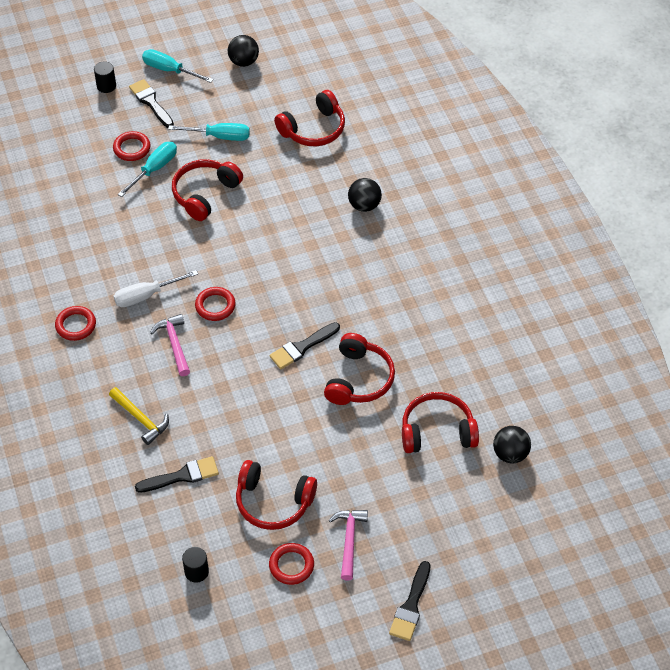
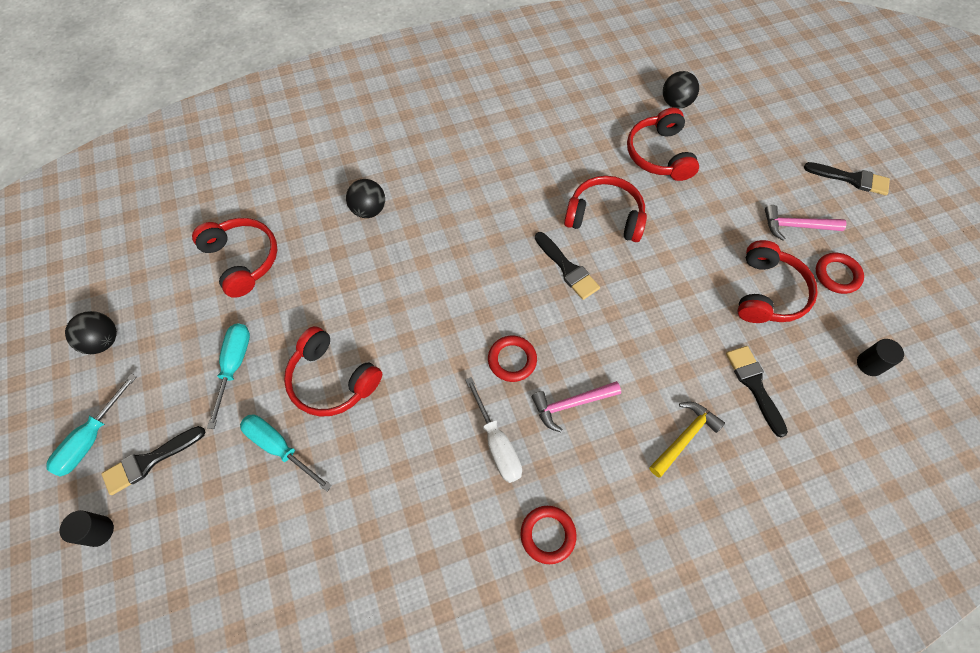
camera: 90 degrees left, 10 degrees up
red ring [113,131,151,161] -> none

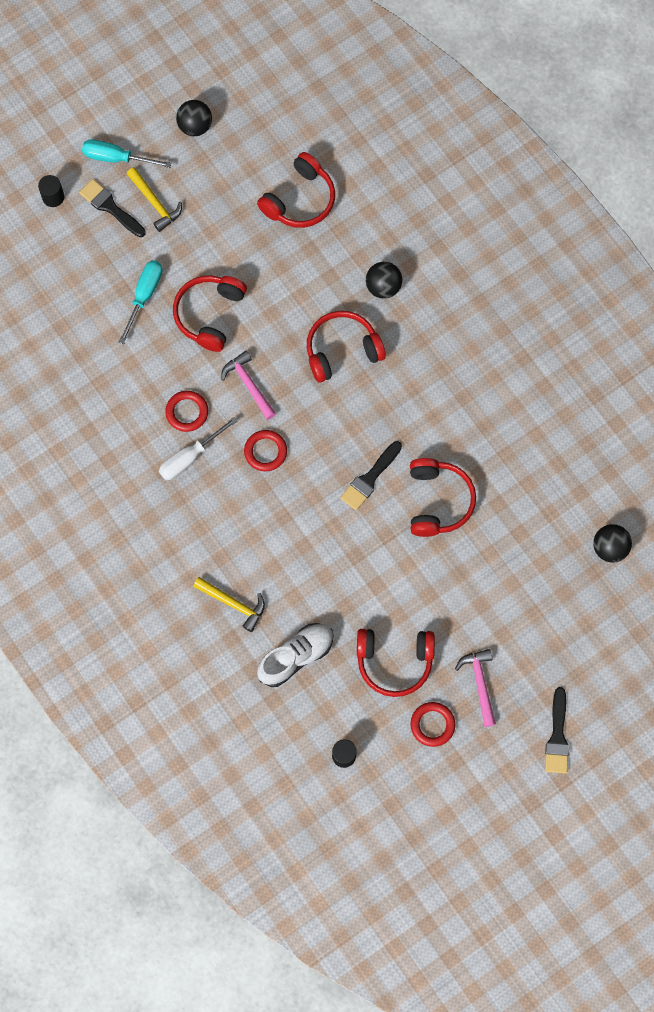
camera: 75 degrees right, 10 degrees up
turquoise screwdriver [207,323,250,429] -> none
red ring [520,506,577,564] -> red ring moved to [165,391,208,432]
pink hammer [532,381,621,432] -> pink hammer moved to [221,351,276,420]
red headphones [627,108,699,181] -> red headphones moved to [307,311,386,383]
black brush [726,346,788,438] -> white shoe [257,623,334,687]
none -> yellow hammer [127,167,182,232]

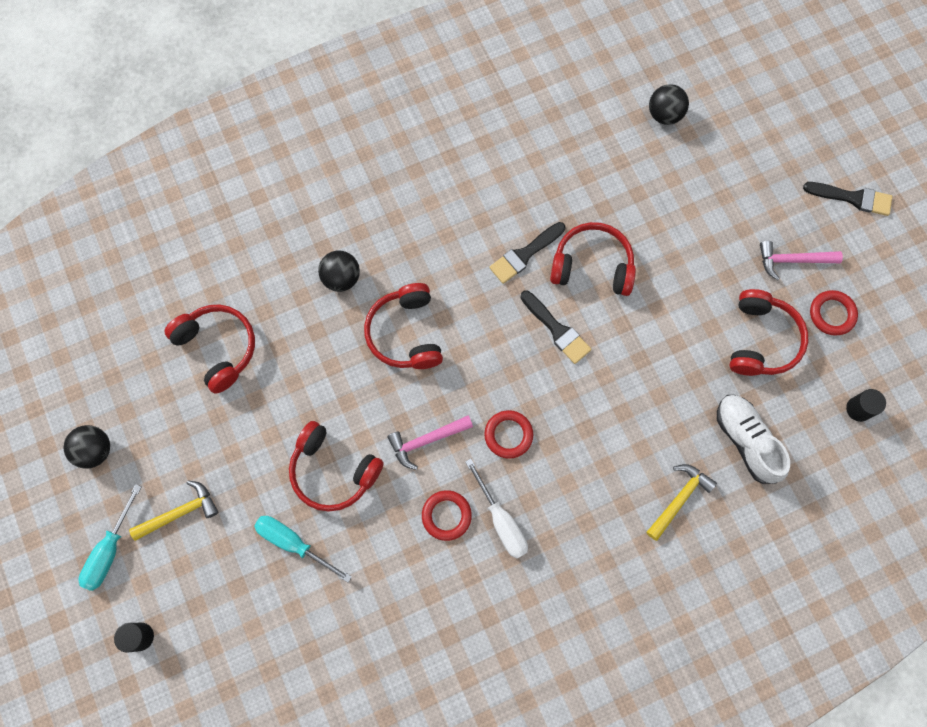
camera: 80 degrees left, 0 degrees up
black brush [79,179,146,237] -> black brush moved to [489,222,565,284]

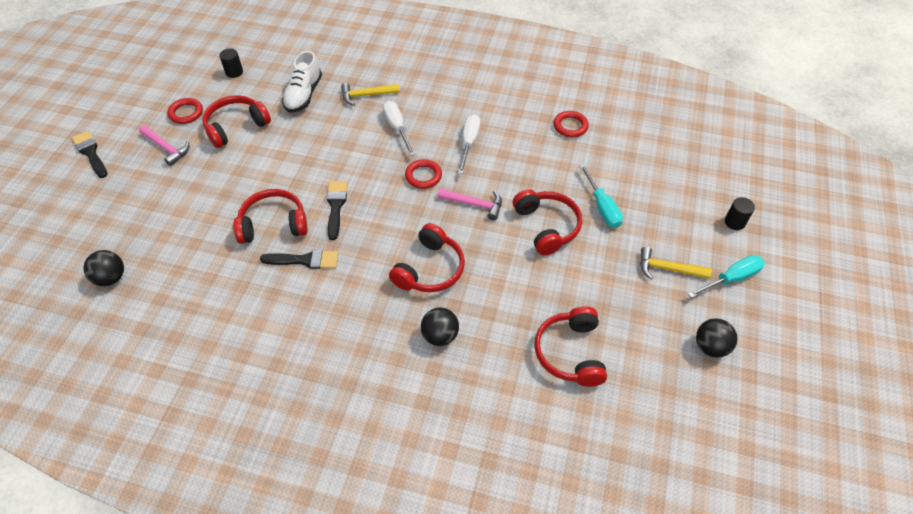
camera: 140 degrees left, 20 degrees down
red ring [422,490,472,541] -> red ring moved to [553,111,589,137]
red headphones [550,222,636,296] -> red headphones turned 120 degrees clockwise [233,189,308,244]
none -> white screwdriver [383,101,415,156]

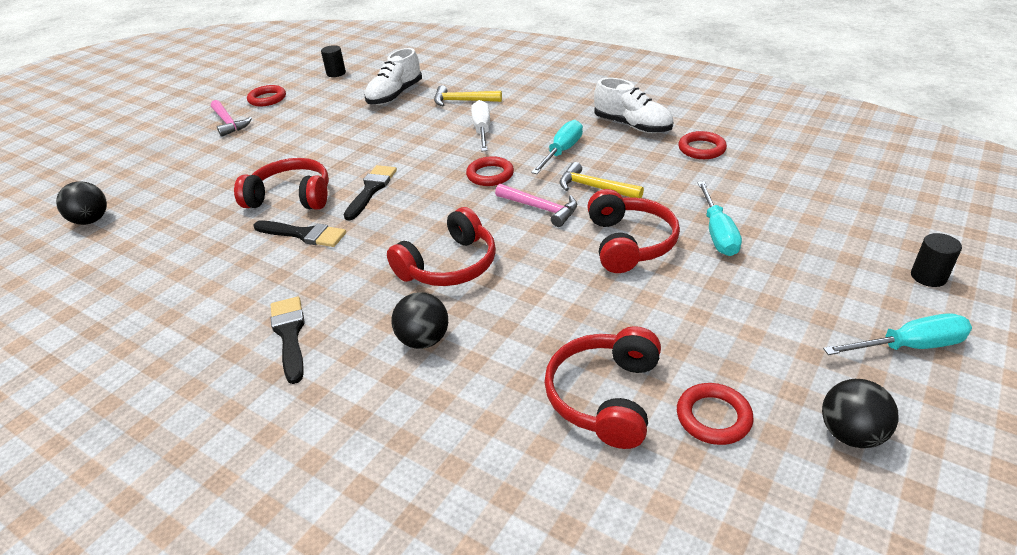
camera: 20 degrees right, 15 degrees down
black brush [72,131,107,178] -> black brush moved to [271,297,305,384]
red headphones [202,95,271,148] -> none
white screwdriver [458,114,480,174] -> turquoise screwdriver [531,120,583,174]
yellow hammer [640,247,712,280] -> yellow hammer moved to [559,162,644,198]
none -> white shoe [594,78,674,133]
none -> red ring [677,383,754,445]

